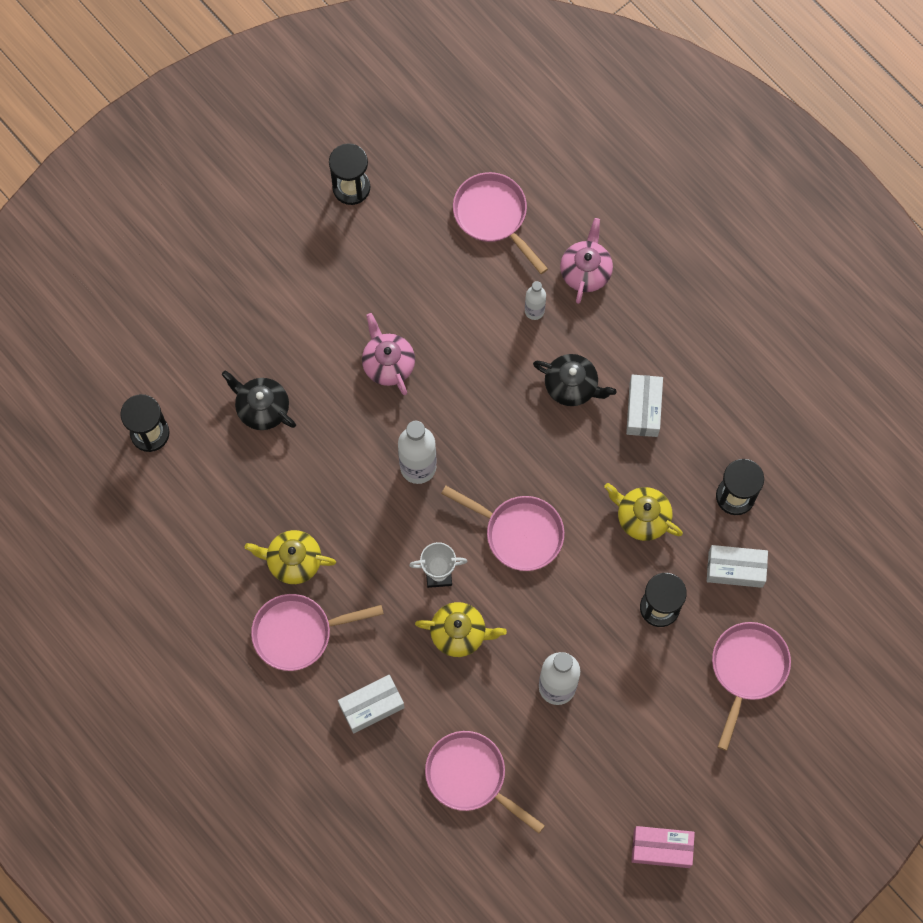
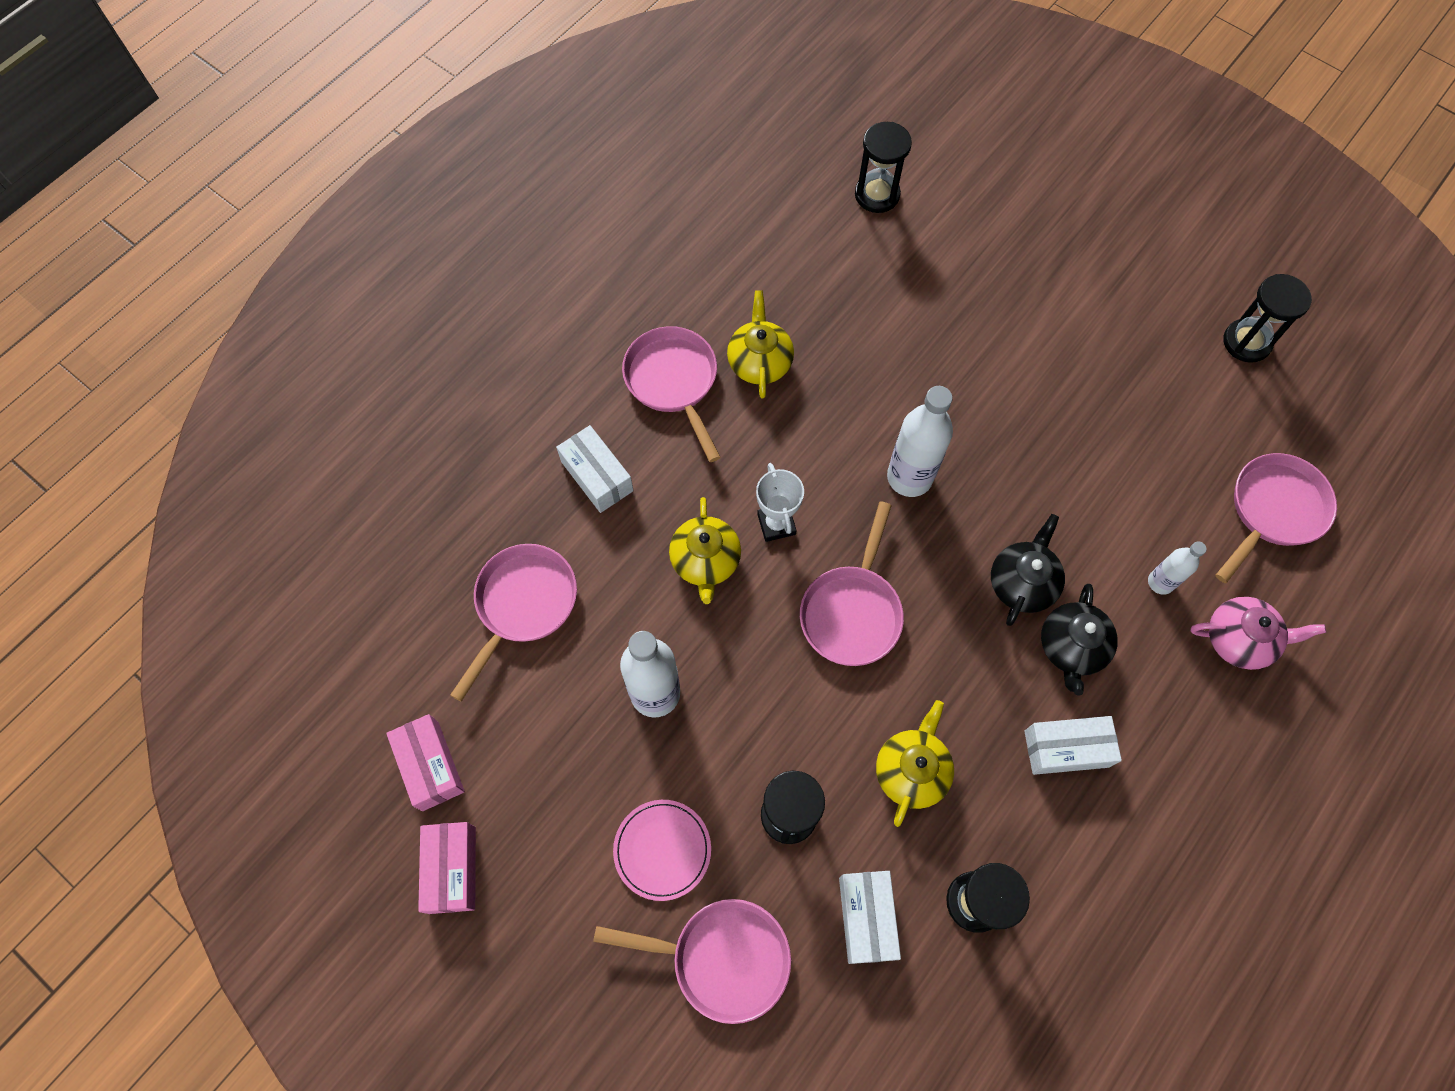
camera: 80 degrees right, 5 degrees down
black teapot [222,370,296,430] -> black teapot moved to [991,514,1065,626]
pink teapot [362,313,415,395] -> none
none -> pink box [386,714,465,811]
none -> pink plate [613,800,711,901]

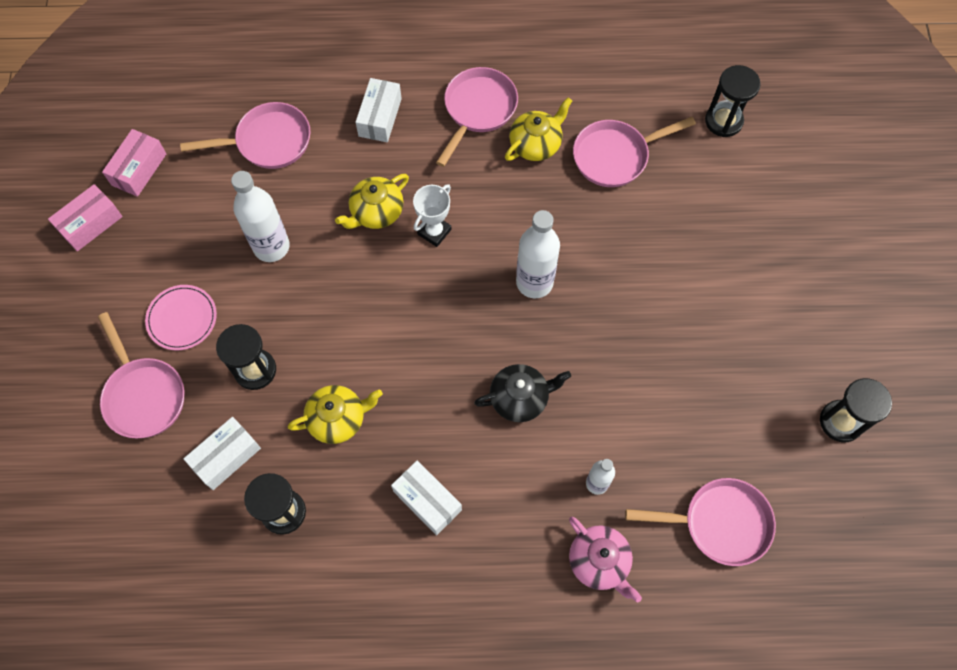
camera: 50 degrees right, 0 degrees up
pink pan [800,501,904,666] -> pink pan moved to [573,117,696,187]
black teapot [1041,584,1118,696] -> none

